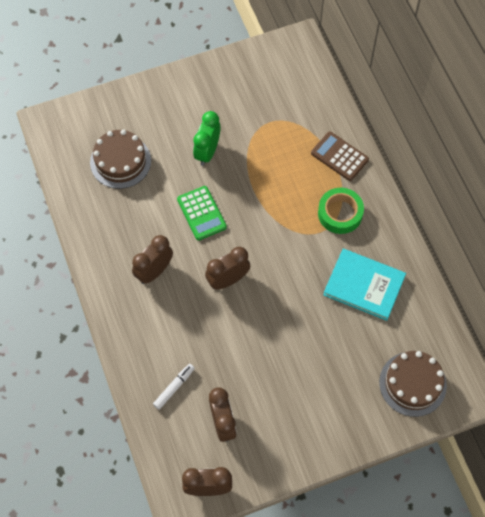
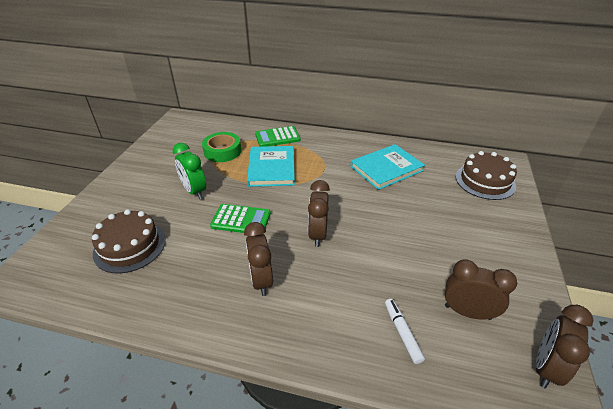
camera: 55 degrees left, 25 degrees down
brown calculator [311,132,369,181] -> green calculator [255,126,300,147]
green tape [318,188,364,234] -> green tape moved to [202,132,241,162]
none -> turquoise book [247,146,295,187]

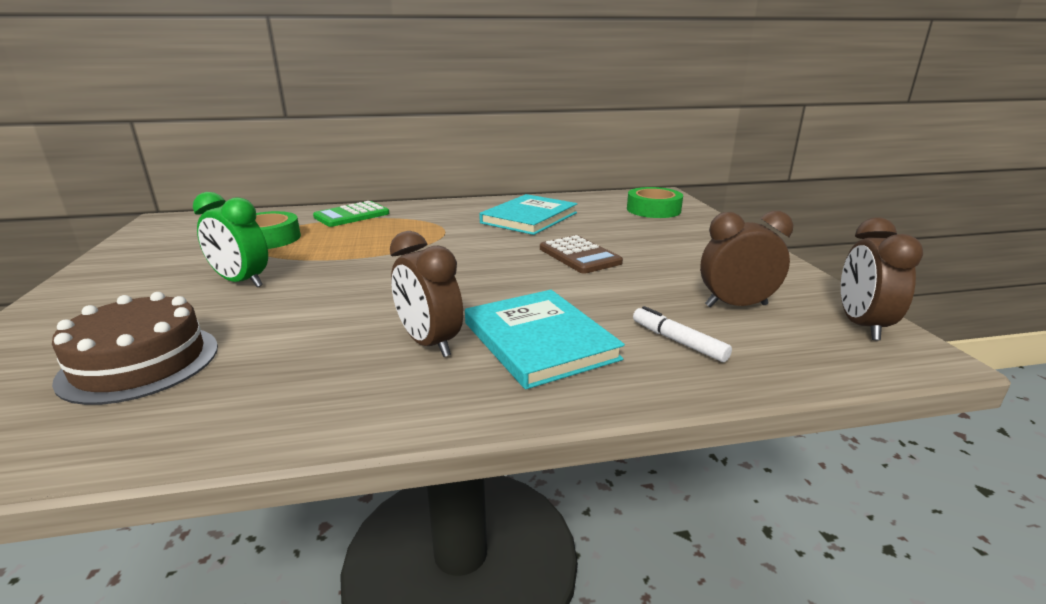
camera: 25 degrees left, 15 degrees down
green calculator [210,204,271,233] -> none
turquoise book [247,146,295,187] -> turquoise book moved to [465,290,625,389]
brown clock [308,180,330,247] -> none
brown cake [456,151,517,200] -> green tape [627,187,683,218]
none -> brown calculator [540,235,623,274]

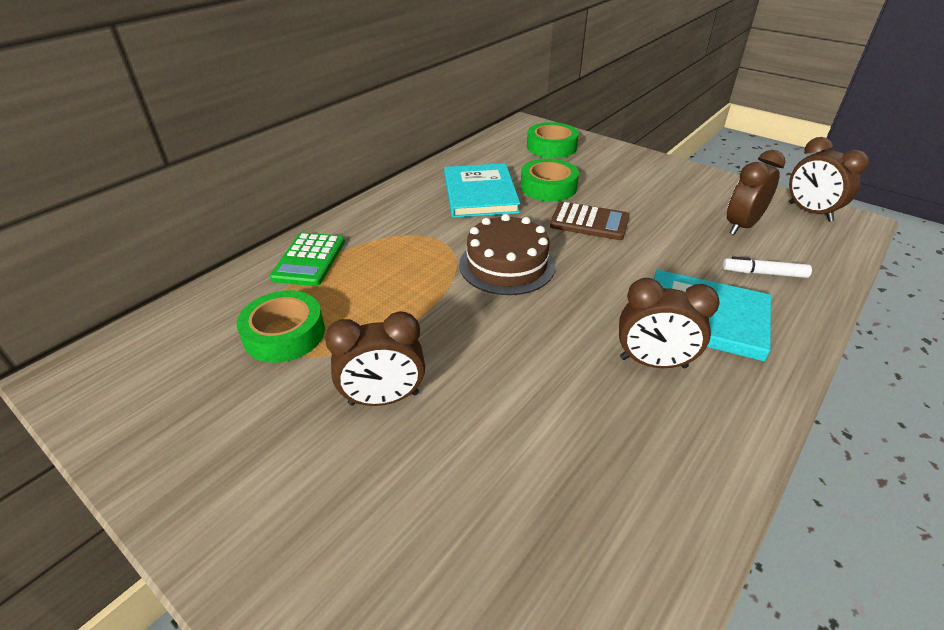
camera: 40 degrees left, 15 degrees up
brown cake [52,292,218,405] -> brown cake moved to [459,214,555,295]
green clock [193,192,268,287] -> brown clock [325,311,425,406]
none -> green tape [521,159,579,201]

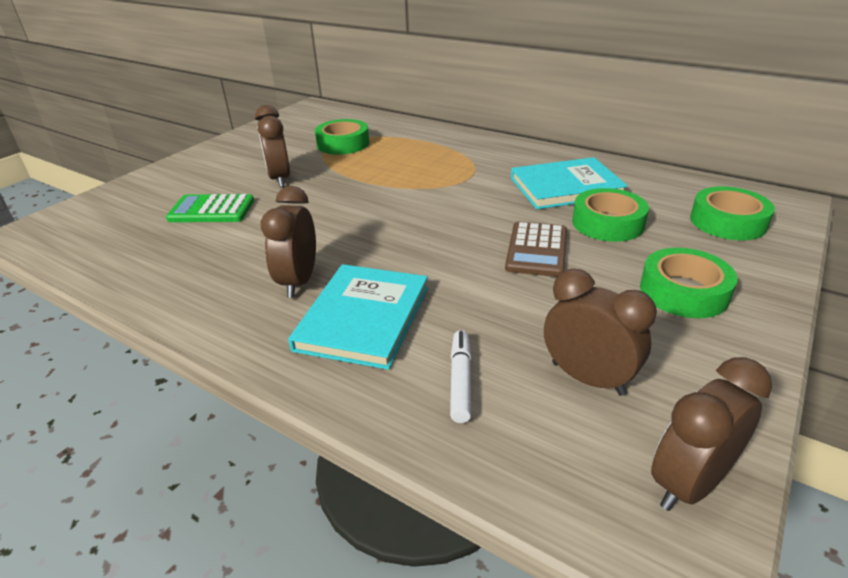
camera: 85 degrees right, 5 degrees down
green calculator [270,232,345,286] -> green calculator moved to [166,194,254,222]
brown cake [459,214,555,295] -> none
none -> green tape [640,248,738,318]

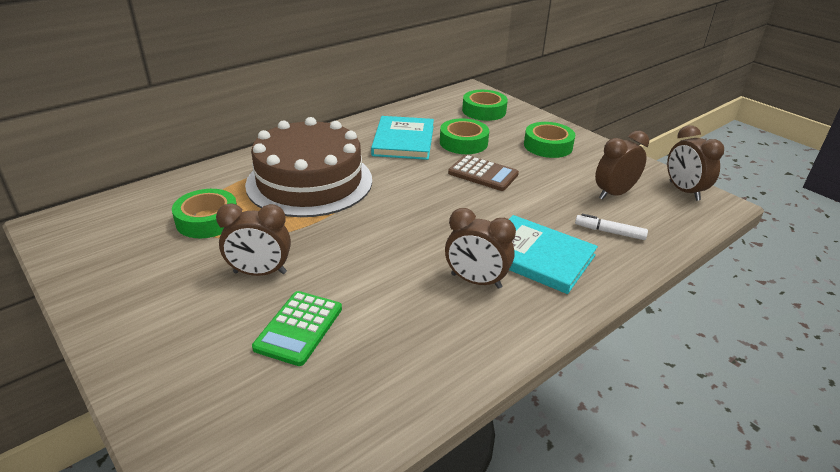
camera: 75 degrees left, 0 degrees up
none -> brown cake [245,117,372,217]

